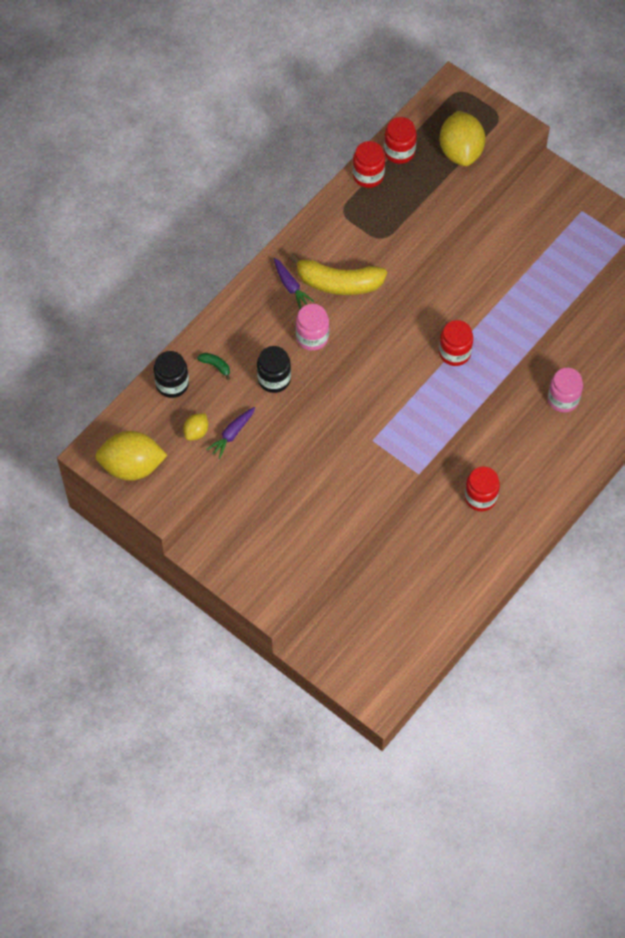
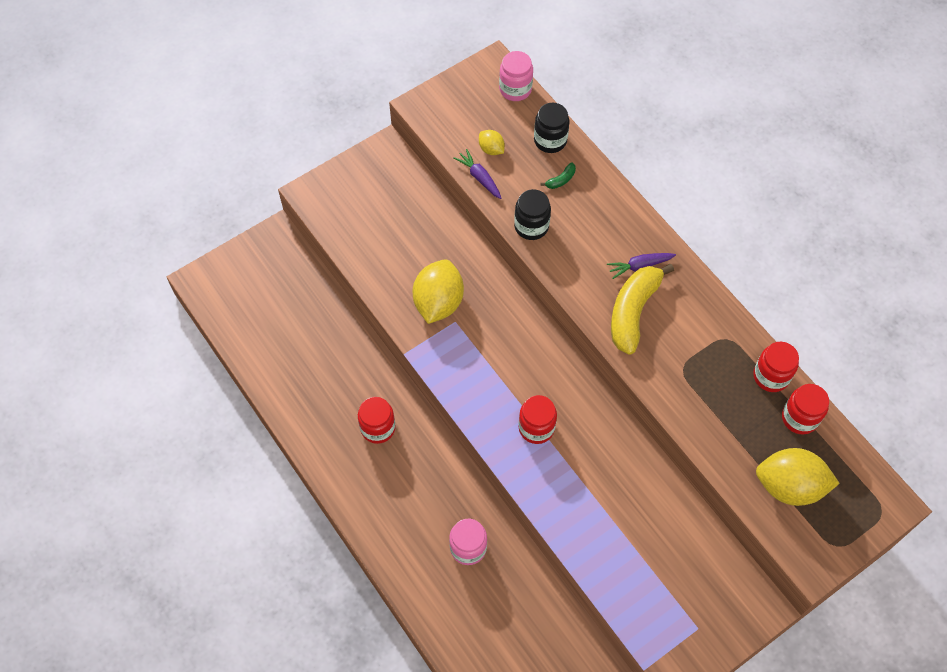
camera: 105 degrees right, 0 degrees up
yellow lemon [95,431,167,481] -> yellow lemon moved to [412,259,464,324]
pink jar [296,304,329,351] -> pink jar moved to [499,51,533,101]

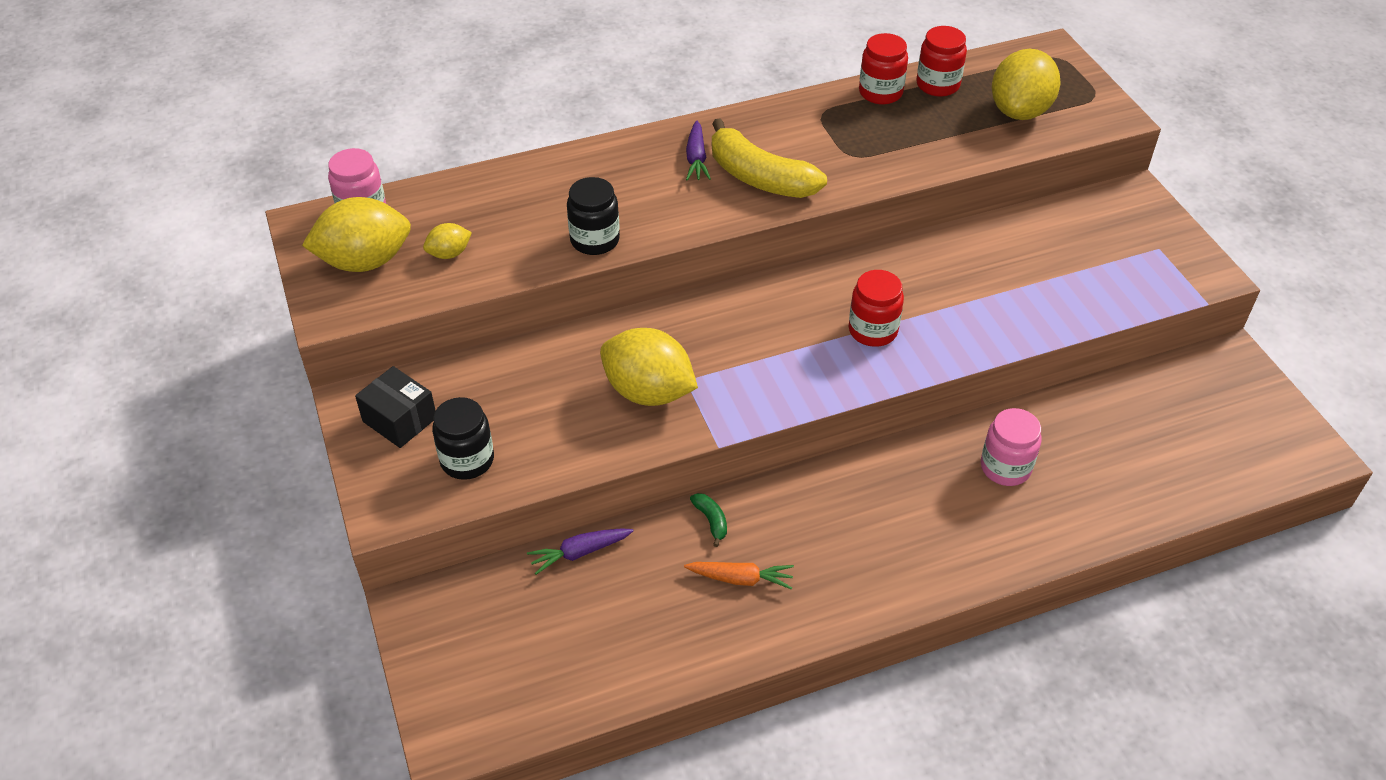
camera: 75 degrees left, 15 degrees down
red jar [358,397,395,444] -> none
purple carrot [453,149,502,199] -> purple carrot moved to [527,528,634,575]
black jar [534,103,570,153] -> black jar moved to [432,397,494,480]
green banana [540,163,576,189] -> green banana moved to [690,493,727,547]
none -> yellow lemon [302,197,411,272]
none -> black box [355,366,436,448]
none -> orange carrot [684,562,794,590]

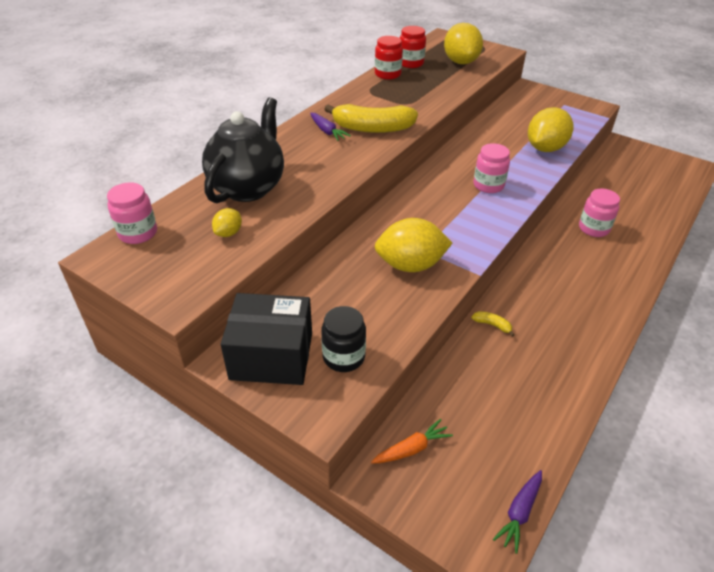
camera: 35 degrees left, 5 degrees down
yellow lemon [302,197,411,272] -> yellow lemon moved to [528,107,573,152]
black box [355,366,436,448] -> black box [221,293,312,385], size x1.64
purple carrot [527,528,634,575] -> purple carrot moved to [493,470,542,554]
black jar [567,177,620,255] -> none
orange carrot [684,562,794,590] -> orange carrot moved to [371,419,453,464]
green banana [690,493,727,547] -> yellow banana [472,311,514,337]
red jar [849,270,904,347] -> pink jar [473,143,510,193]
none -> black teapot [202,97,284,203]

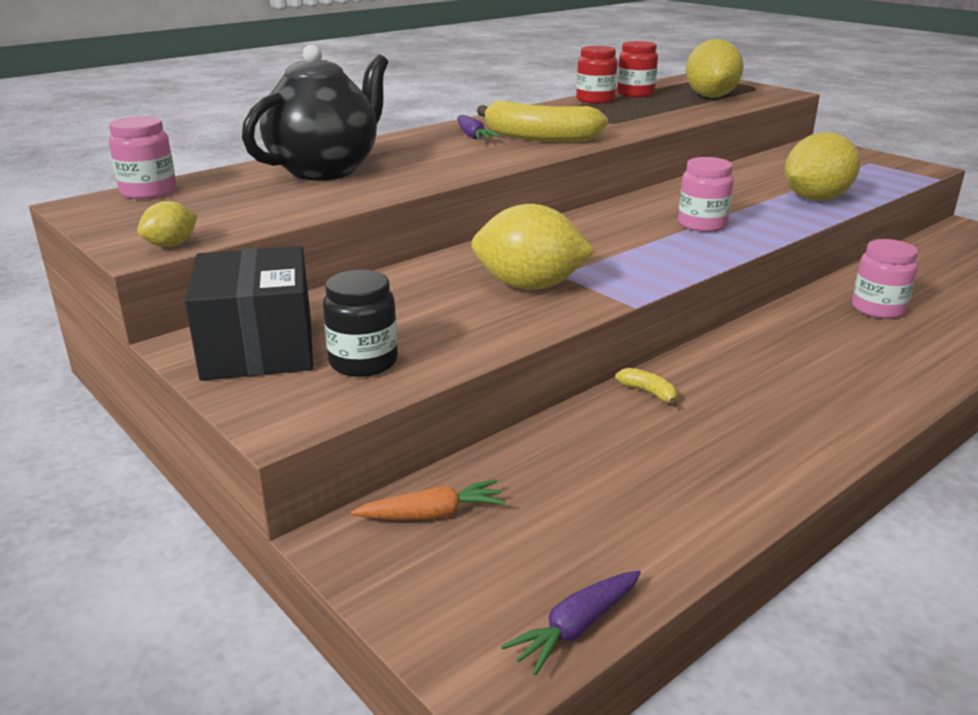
camera: 15 degrees right, 15 degrees down
yellow lemon [212,208,242,237] -> yellow lemon moved to [137,201,197,247]
black box [221,293,312,385] -> black box turned 60 degrees clockwise [185,246,313,381]

